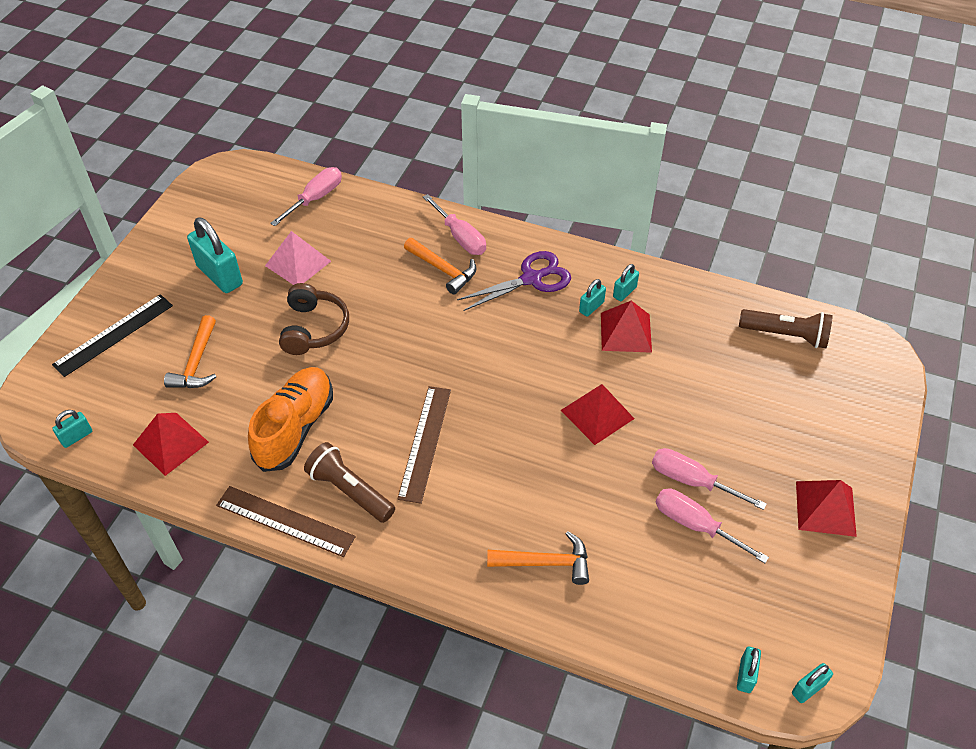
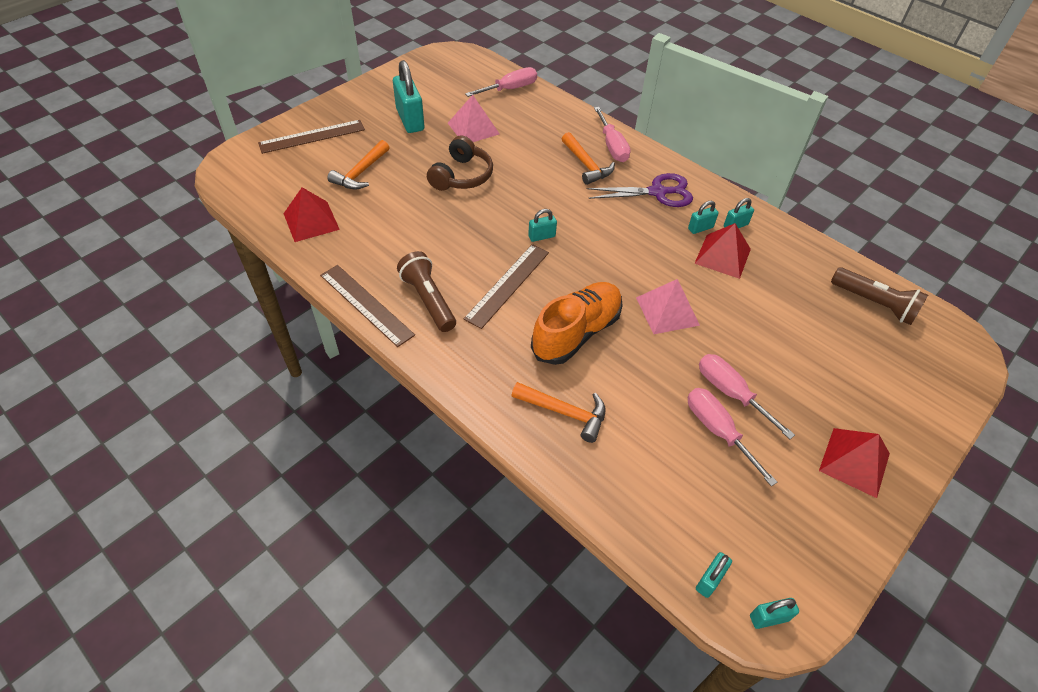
camera: 20 degrees right, 0 degrees up
black ruler [52,294,173,377] -> brown ruler [258,120,365,154]
turquoise padlock [52,410,92,448] -> turquoise padlock moved to [528,209,557,242]
orange shoe [248,367,333,472] -> orange shoe moved to [531,282,623,365]
red pyramid [561,384,635,445] -> pink pyramid [636,279,700,334]

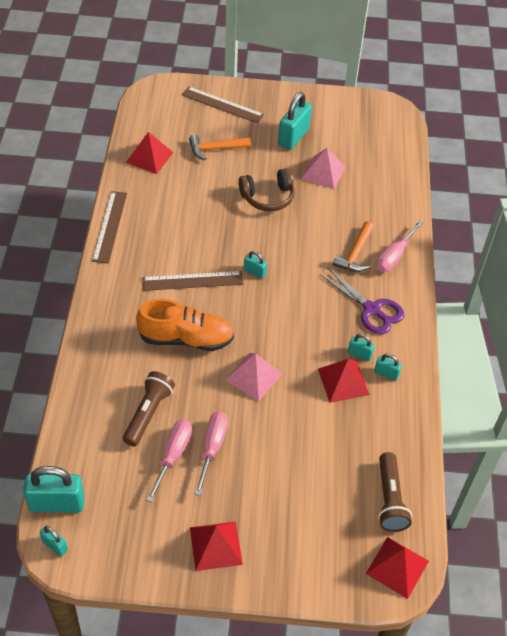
camera: 50 degrees right, 0 degrees up
brown flashlight [397,251,456,332] -> brown flashlight moved to [123,371,175,446]
pink screwdriver [465,67,537,97] -> none
orange hammer [511,382,606,443] -> none
turquoise padlock [696,552,732,598] -> turquoise padlock [23,466,85,512], size x2.01
none -> red pyramid [366,537,429,599]

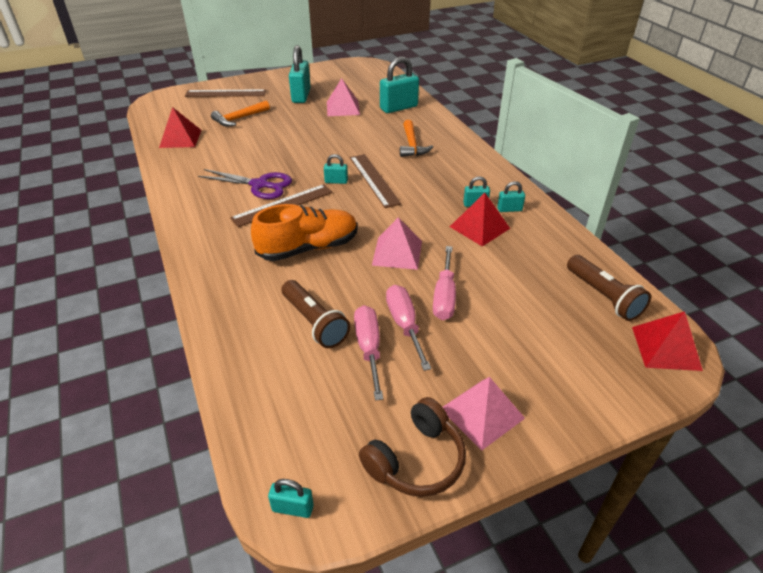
camera: 25 degrees left, 10 degrees down
turquoise padlock [23,466,85,512] -> turquoise padlock moved to [380,57,419,113]
brown ruler [92,191,127,264] -> brown ruler moved to [350,154,401,208]
brown flashlight [123,371,175,446] -> brown flashlight turned 150 degrees clockwise [282,280,350,348]
red pyramid [190,522,243,571] -> pink pyramid [443,377,525,450]
brown headphones [238,168,295,212] -> brown headphones moved to [359,397,466,497]
purple scissors [320,268,405,334] -> purple scissors moved to [198,169,292,199]
pink screwdriver [376,220,424,272] -> pink screwdriver moved to [433,246,456,320]

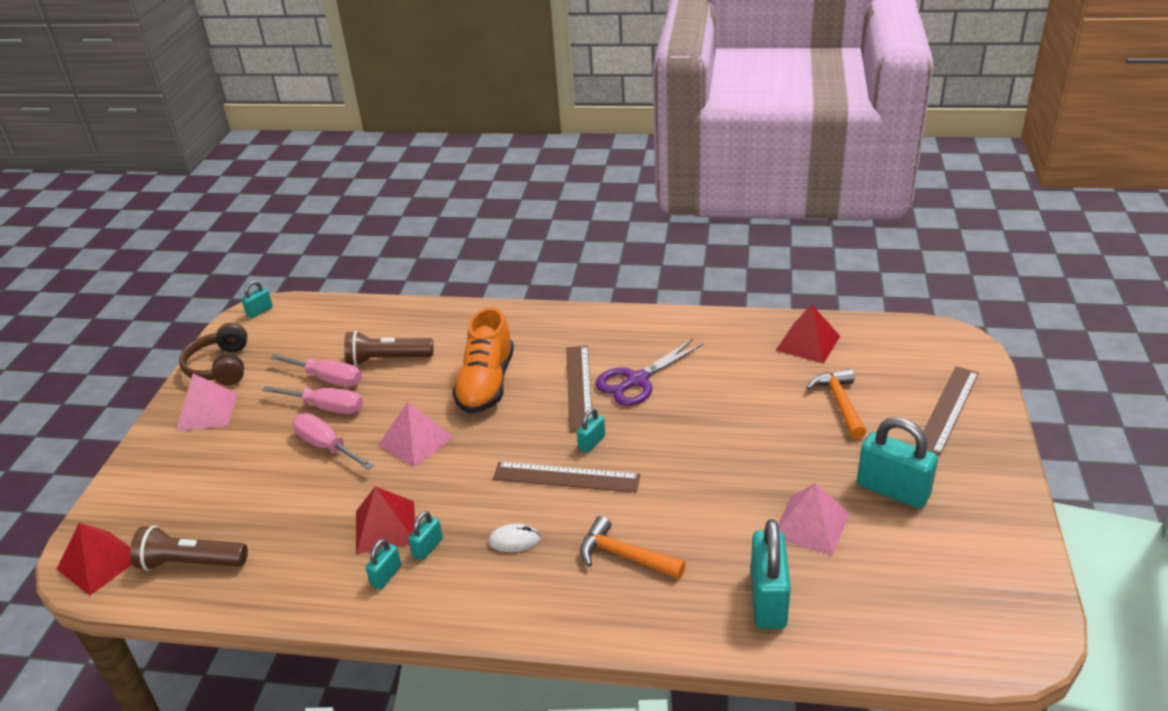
camera: 125 degrees right, 5 degrees down
none -> white mouse [488,524,541,552]

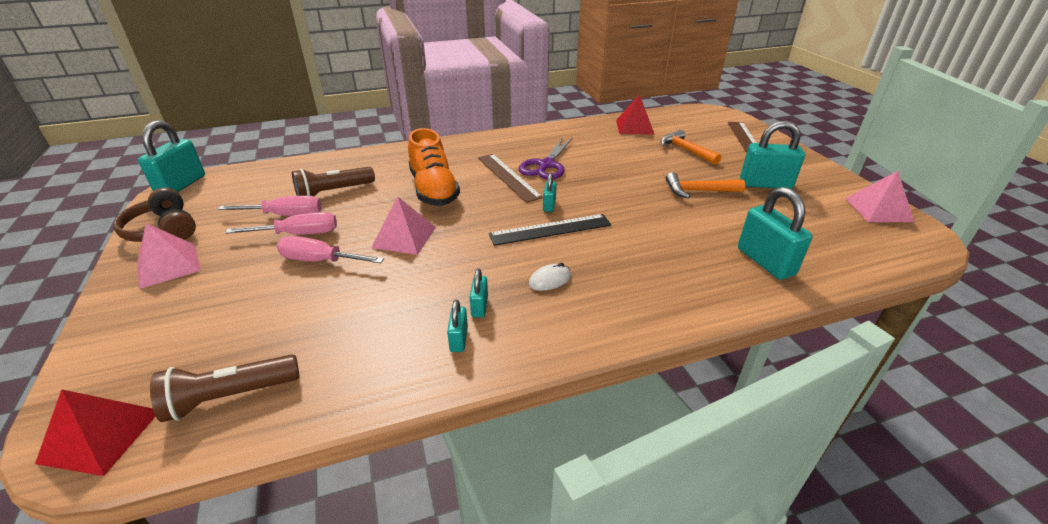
camera: 30 degrees left, 0 degrees up
turquoise padlock [241,281,273,318] -> turquoise padlock [138,120,205,192], size x2.01
red pyramid [356,486,415,554] -> none
brown ruler [493,462,640,493] -> black ruler [489,214,611,246]
orange hammer [580,516,686,579] -> orange hammer moved to [665,172,745,199]
pink pyramid [778,483,849,556] -> pink pyramid moved to [845,171,914,222]

